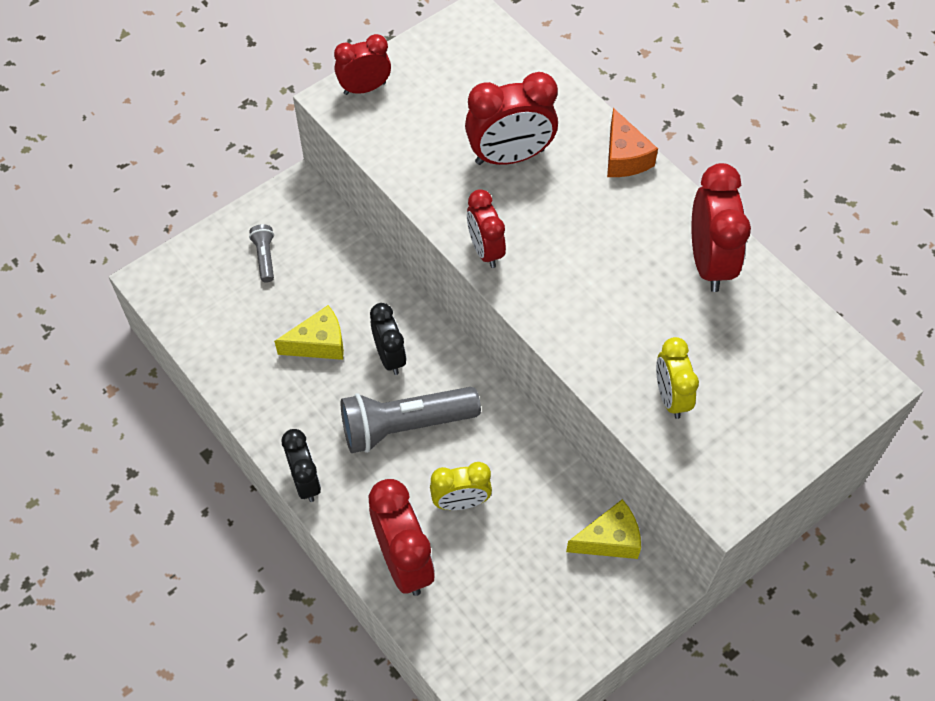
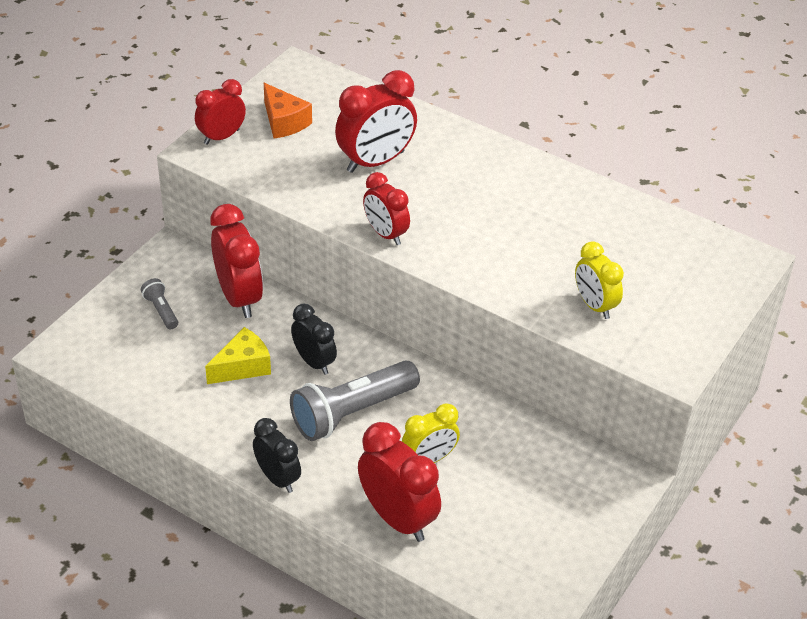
camera: 20 degrees left, 15 degrees down
yellow cheese [566,499,641,559] -> none
orange cheese [607,108,658,177] -> orange cheese moved to [264,83,312,139]
red clock [691,163,751,292] -> red clock moved to [210,204,263,318]

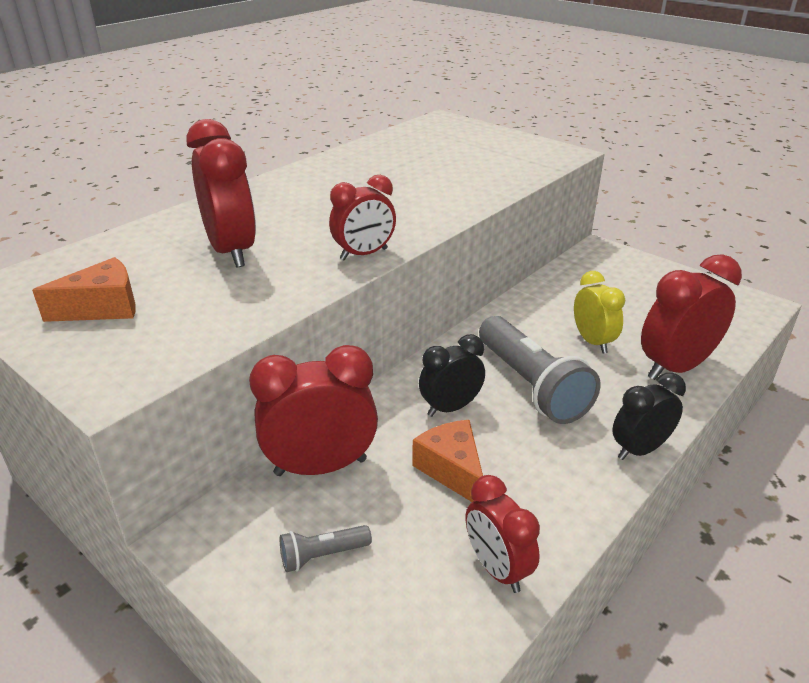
camera: 80 degrees left, 10 degrees down
red clock [195,79,246,145] -> red clock moved to [466,475,540,593]
yellow cheese [205,327,271,384] -> orange cheese [412,420,483,502]
yellow clock [575,241,624,319] -> none

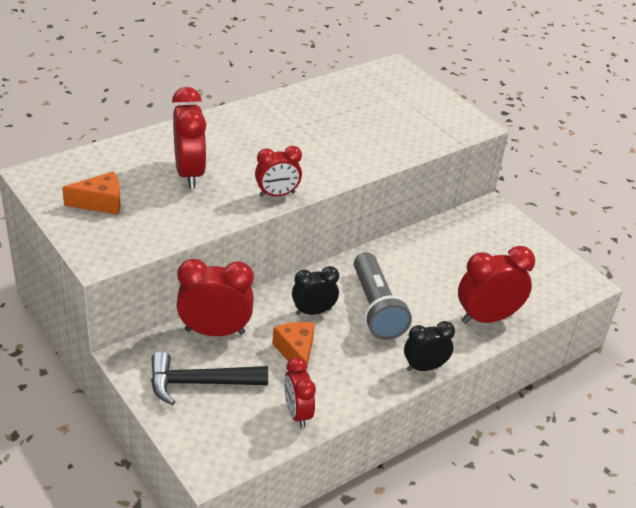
camera: 10 degrees right, 5 degrees up
grey flashlight [280,525,372,572] -> black hammer [151,351,268,406]
yellow clock [574,271,625,353] -> none

